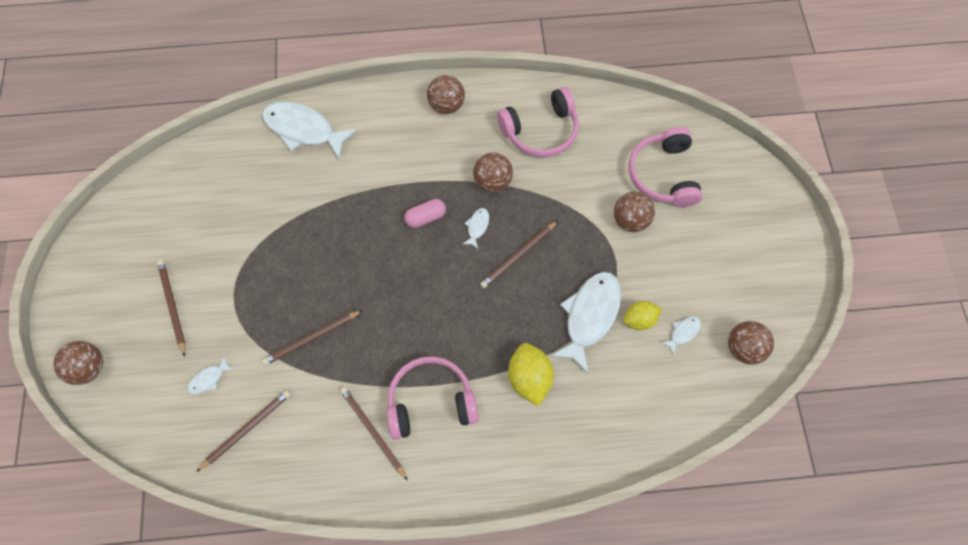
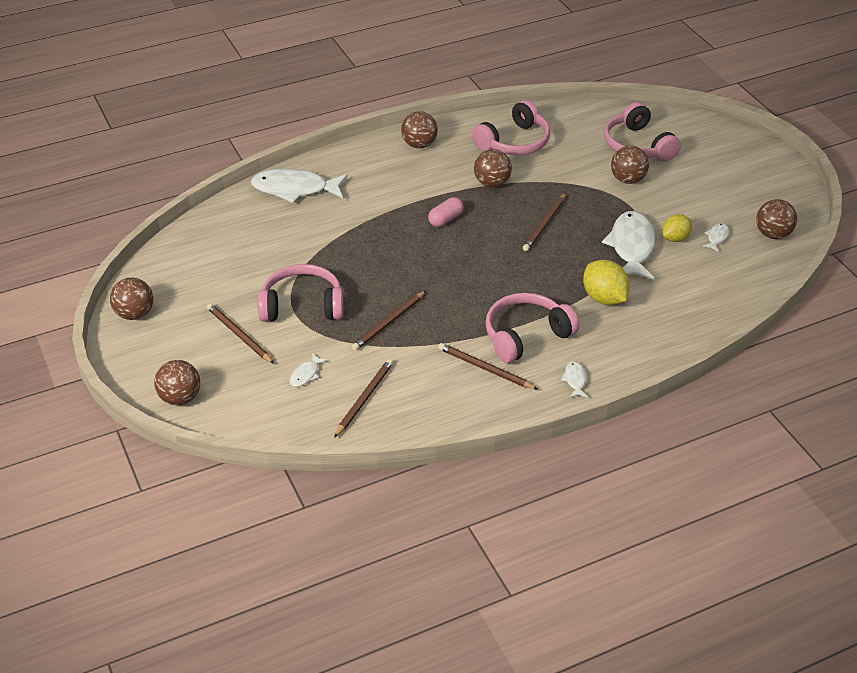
camera: 20 degrees left, 25 degrees down
white fish [463,208,489,249] -> white fish moved to [561,361,588,398]
none -> brown ball [110,277,153,320]
none -> pink headphones [258,264,344,322]

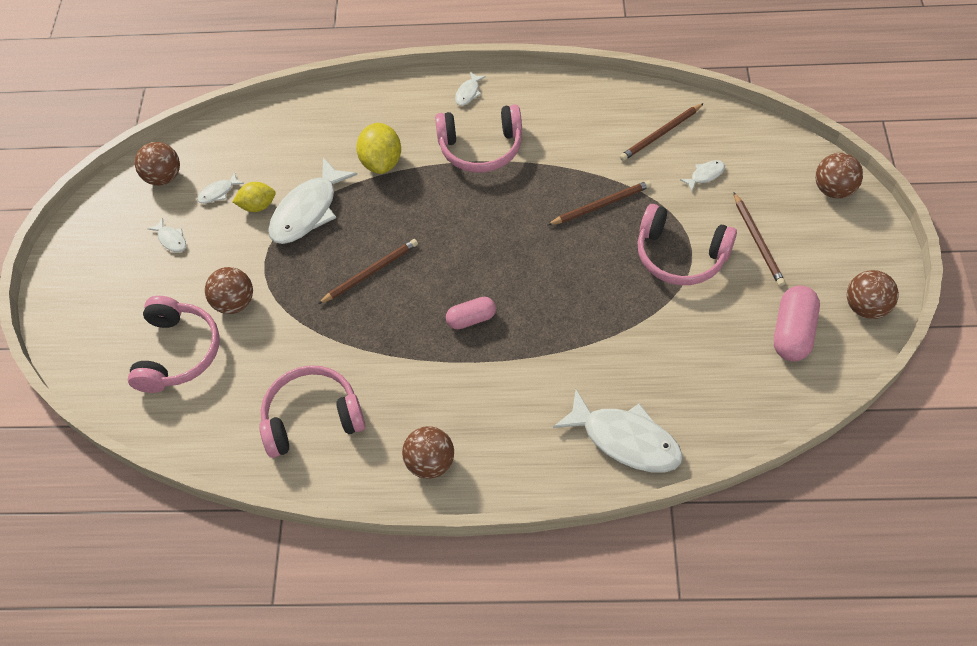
camera: 150 degrees left, 15 degrees up
brown pencil [438,343,538,390] -> none
brown ball [474,149,512,187] -> none
none -> white fish [148,218,186,252]
none -> pink capsule [774,285,820,361]

